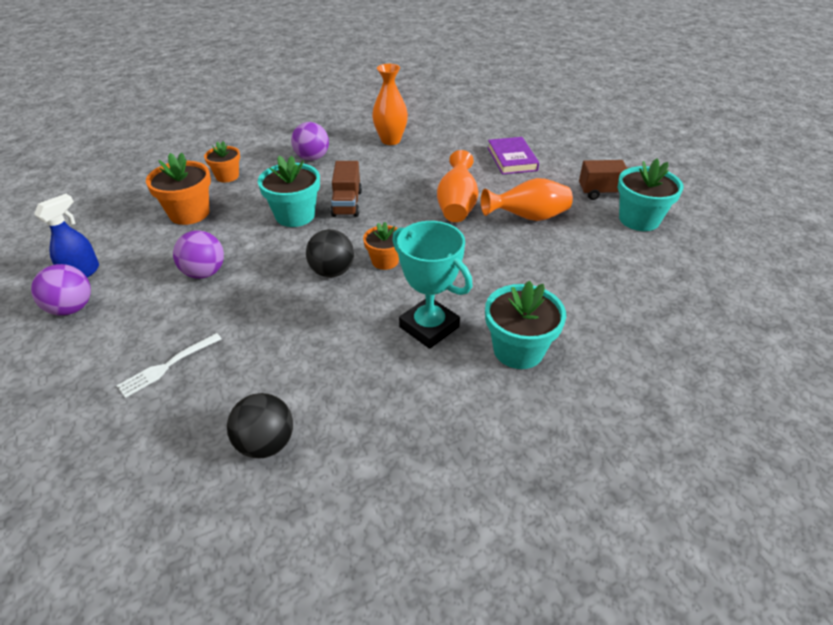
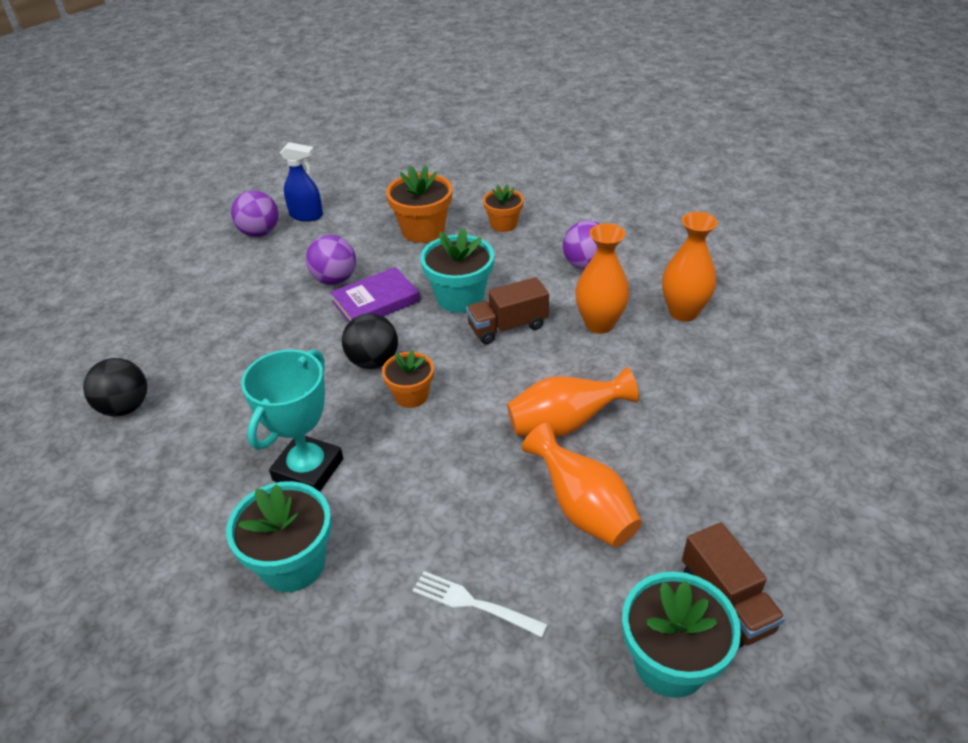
camera: 70 degrees right, 0 degrees up
white fork [116,333,222,398] -> white fork moved to [412,571,548,637]
purple book [488,137,539,174] -> purple book moved to [330,267,420,322]
none -> orange vase [575,223,630,334]

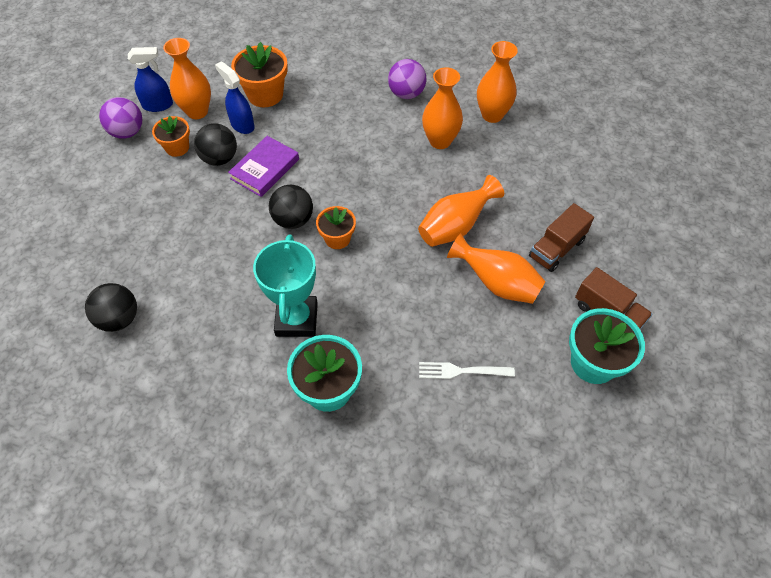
camera: 25 degrees left, 15 degrees up
purple ball [306,235,356,285] -> black ball [194,123,237,166]
turquoise flower pot [421,228,494,313] -> none
brown truck [466,277,549,344] -> brown truck moved to [529,203,594,272]
orange flower pot [483,184,524,232] -> orange flower pot moved to [152,116,190,157]
none -> orange vase [163,38,211,119]
none -> blue spray bottle [215,61,255,134]

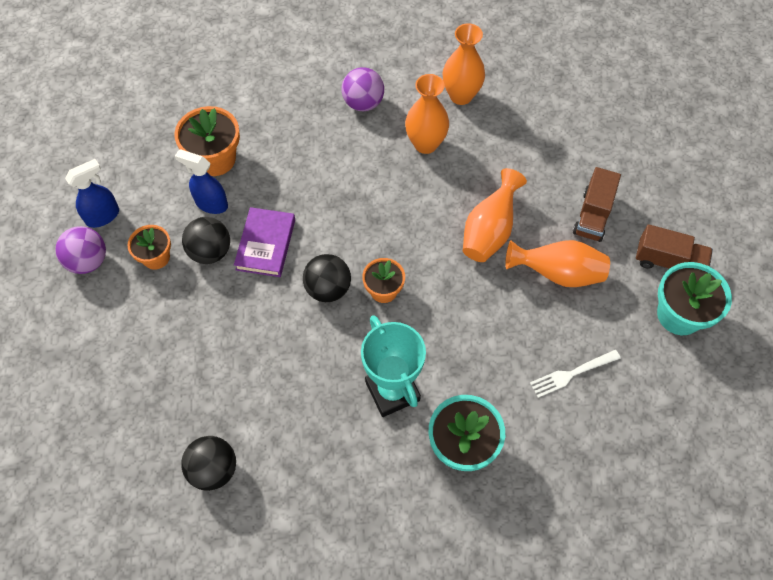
camera: 25 degrees left, 5 degrees up
orange vase [163,38,211,119] -> none

